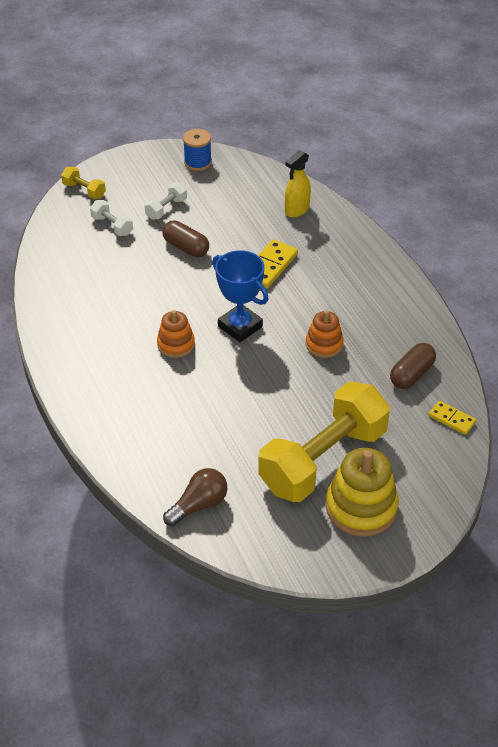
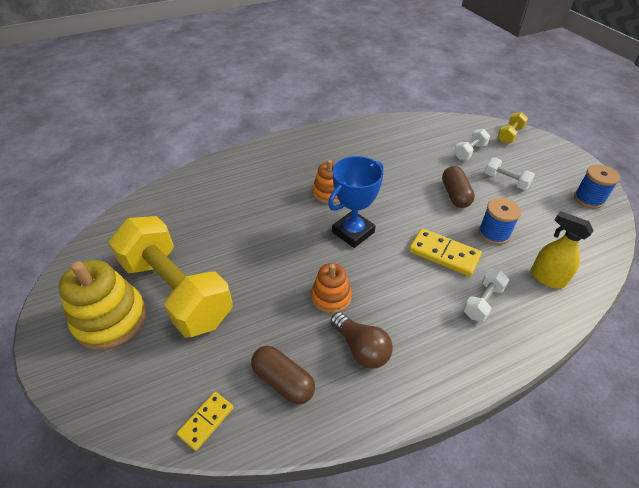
camera: 90 degrees right, 0 degrees up
brown capsule [162,220,209,257] -> brown capsule turned 45 degrees counterclockwise [442,166,475,208]
brown light bulb [163,468,227,526] -> brown light bulb moved to [331,312,393,368]
none -> white dumbbell [463,269,509,322]
none -> blue spool [479,198,521,245]

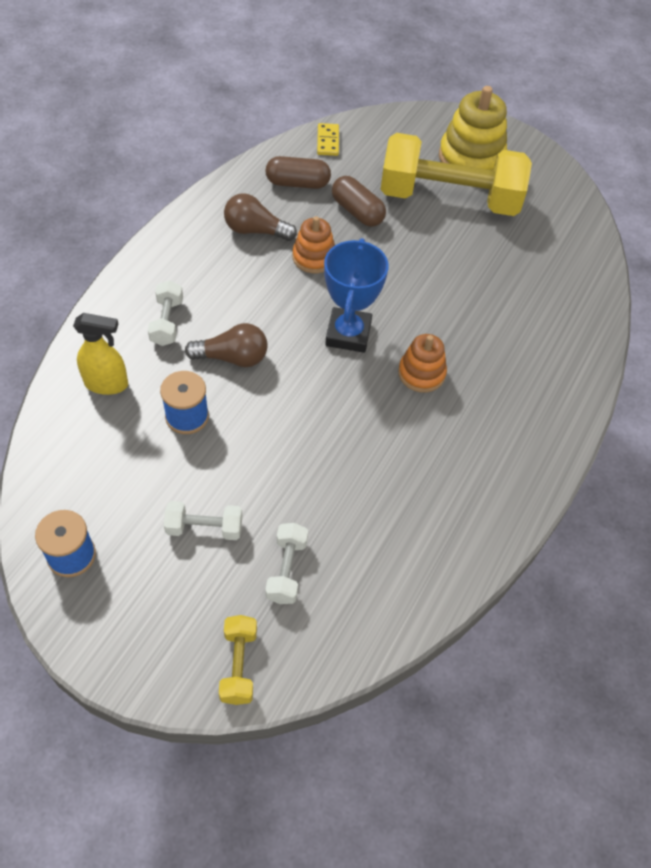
camera: 140 degrees right, 10 degrees up
yellow domino [409,228,482,277] -> brown light bulb [185,323,268,367]
brown capsule [442,166,475,208] -> brown capsule moved to [332,176,386,227]

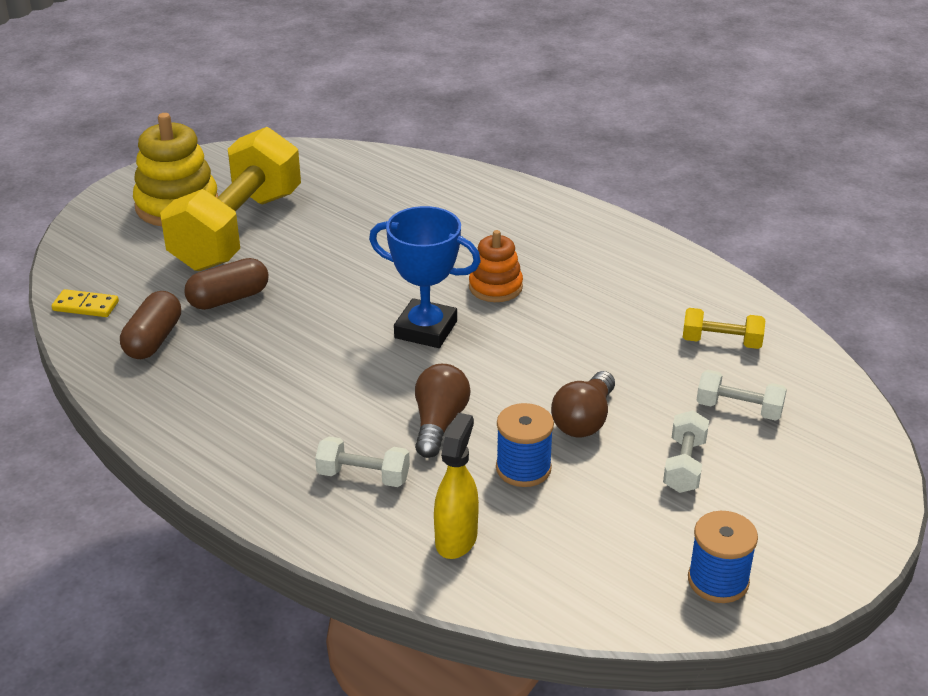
camera: 75 degrees left, 20 degrees down
yellow dumbbell [219,615,257,705] -> yellow dumbbell moved to [683,308,765,349]
brown light bulb [224,193,297,241] -> brown light bulb moved to [551,371,615,437]
orange stacking toy [292,216,335,273] -> none

